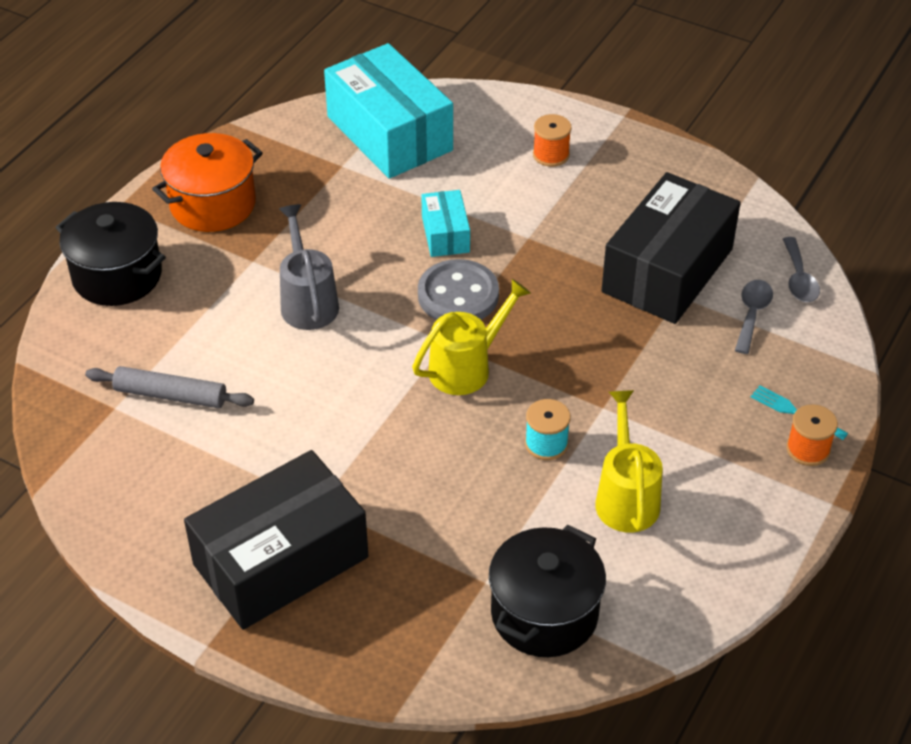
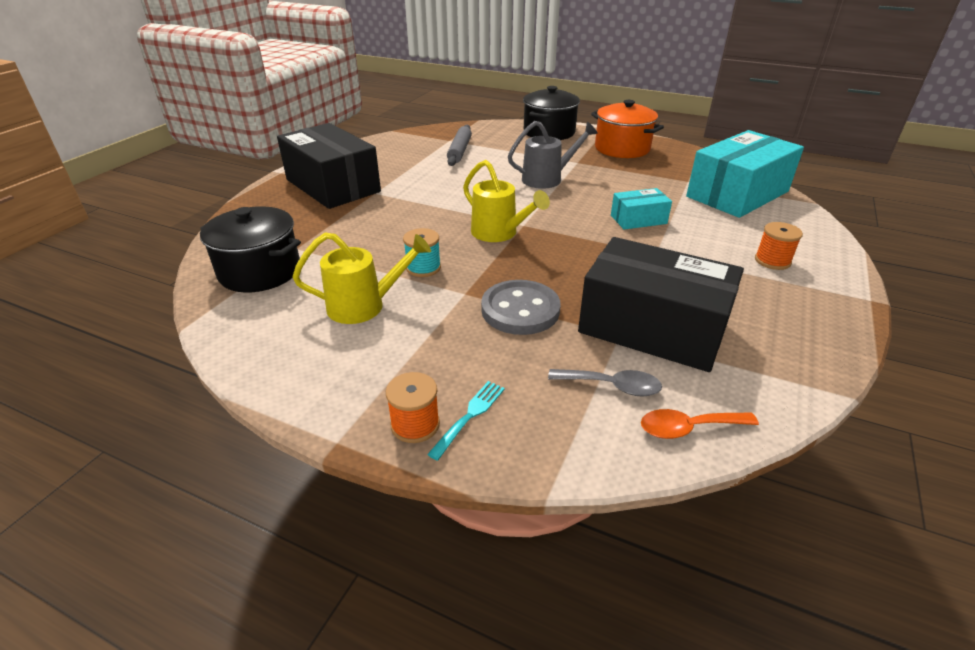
camera: 85 degrees right, 10 degrees down
grey button [418,259,499,320] -> grey button moved to [481,280,561,335]
grey spoon [783,237,820,302] -> orange spoon [641,409,759,439]

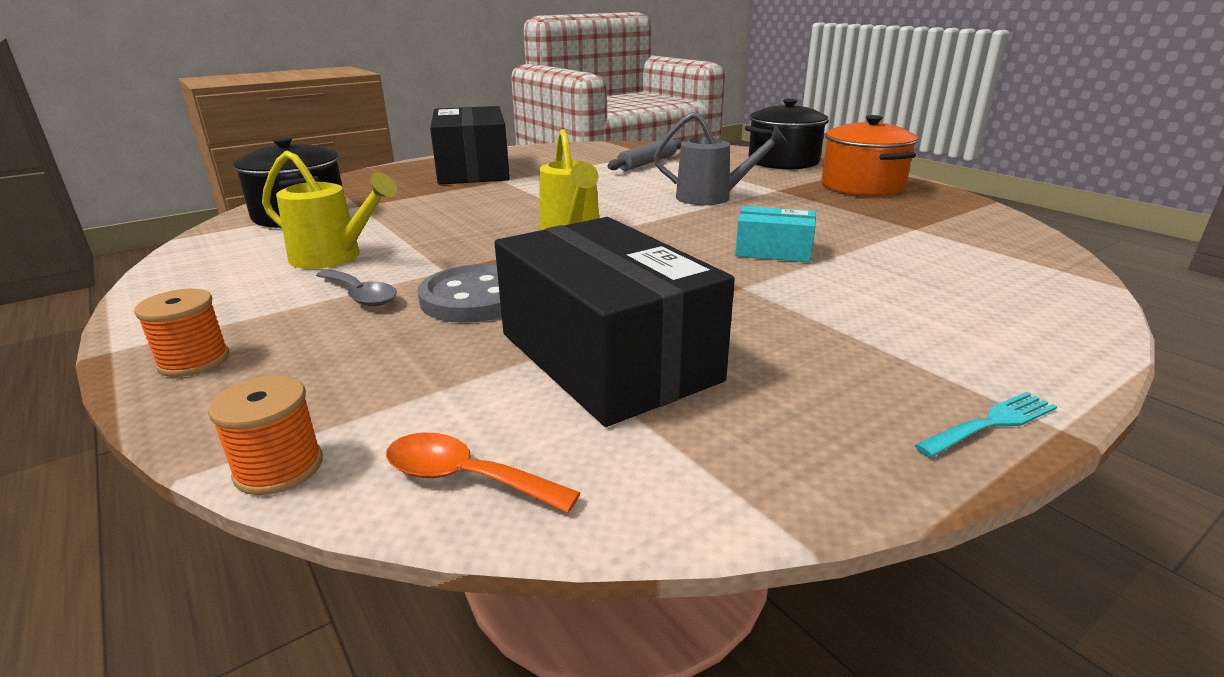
camera: 30 degrees right, 10 degrees down
turquoise spool [403,228,441,277] -> none
turquoise fork [427,381,505,461] -> turquoise fork moved to [914,392,1057,458]
grey spoon [548,369,662,397] -> grey spoon moved to [316,269,397,306]
turquoise box [686,130,804,218] -> none
orange spool [755,222,803,270] -> orange spool moved to [208,375,323,495]

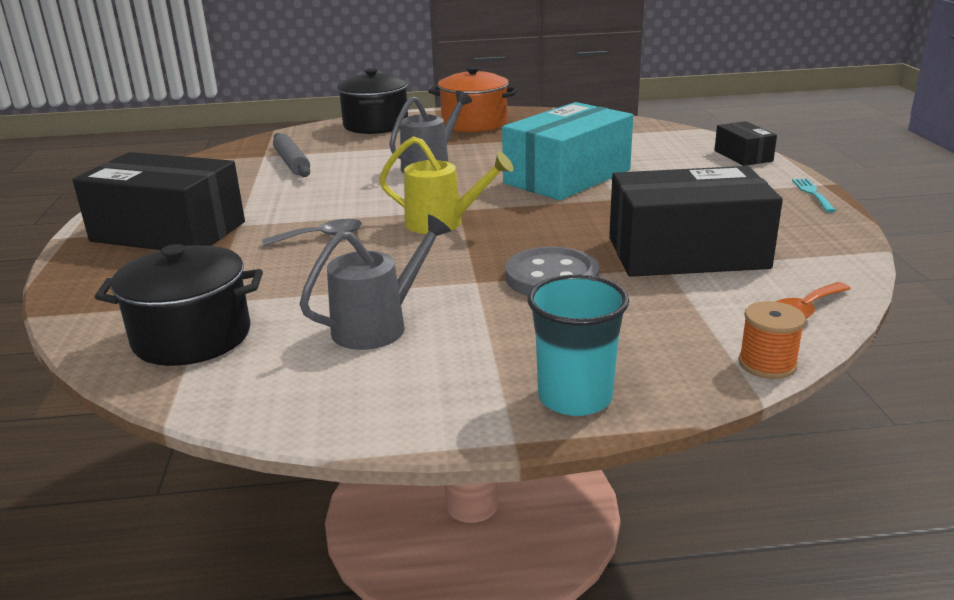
camera: 60 degrees left, 0 degrees up
orange spool [134,289,229,377] -> turquoise cup [527,275,629,416]
yellow watering can [262,151,397,269] -> grey watering can [300,214,451,350]
grey spoon [316,269,397,306] -> grey spoon moved to [262,219,362,246]
turquoise box [735,206,816,262] -> turquoise box [502,102,633,200], size x2.06
none -> black box [714,121,777,166]

